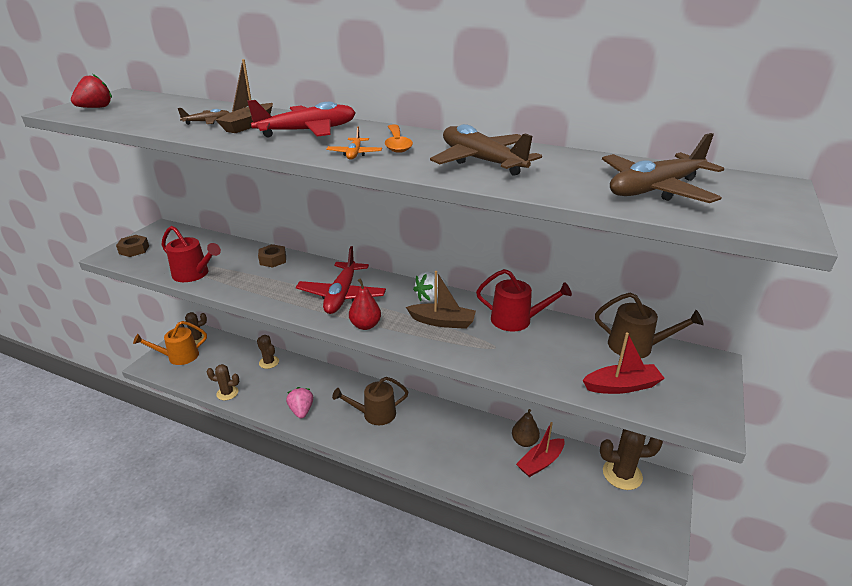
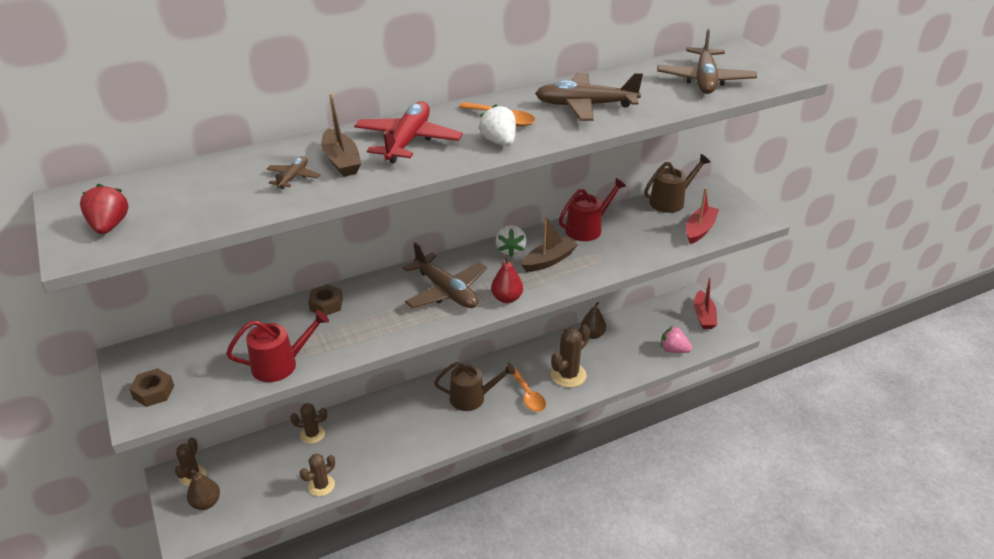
camera: 50 degrees left, 5 degrees up
orange watering can [133,321,207,365] -> brown pear [187,469,220,510]
pink strawberry [286,387,313,418] -> pink strawberry moved to [661,326,692,353]
red plane [296,246,386,314] -> brown plane [403,242,487,308]
orange plane [326,127,382,160] -> white strawberry [479,104,516,146]
brown watering can [332,377,408,425] -> brown watering can turned 120 degrees counterclockwise [434,362,515,411]
red boat [516,422,565,477] -> red boat moved to [694,276,717,329]
brown cactus [600,429,663,490] -> brown cactus moved to [551,324,590,388]
none -> orange spoon [512,367,546,412]

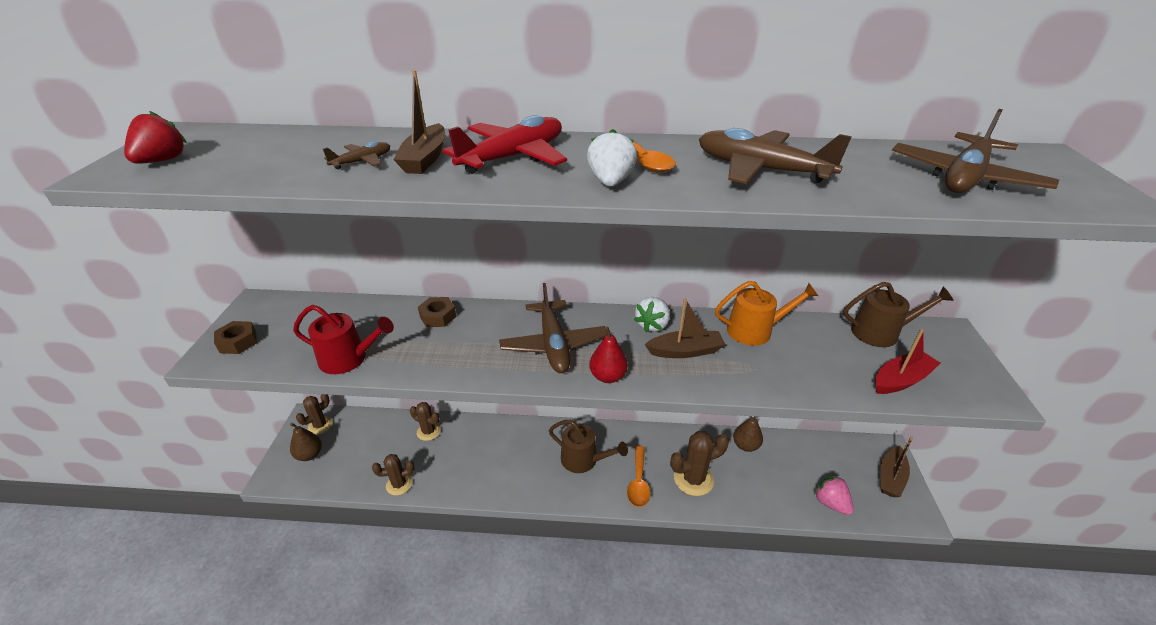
camera: 30 degrees right, 0 degrees up
red watering can [559,178,626,241] -> orange watering can [715,281,818,346]
red boat [694,276,717,329] -> brown boat [880,436,913,497]

